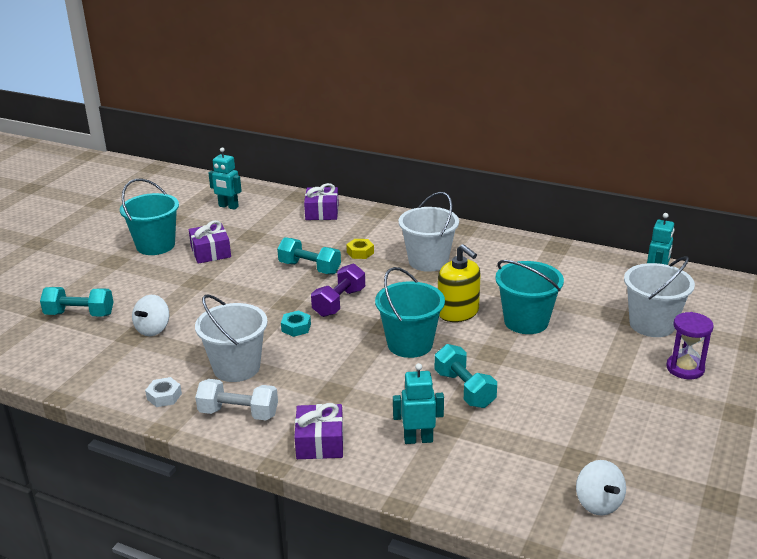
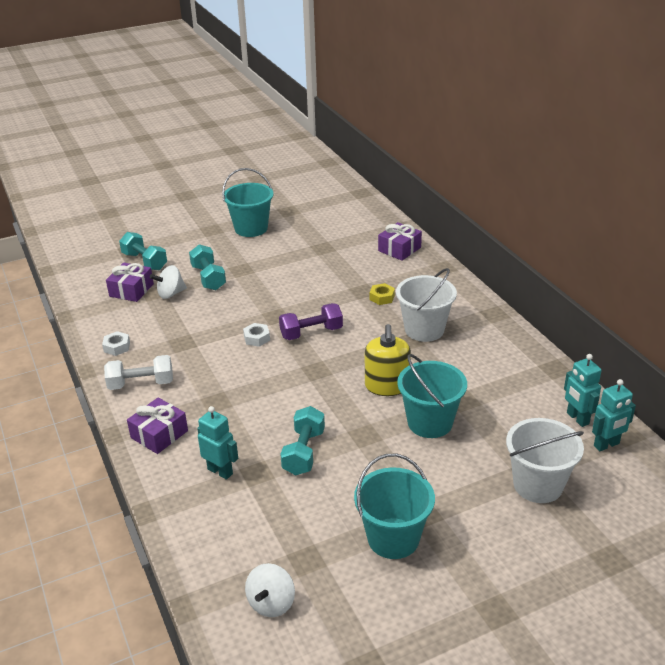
camera: 40 degrees right, 5 degrees up
purple gift [189,220,231,264] -> purple gift moved to [106,263,154,302]
white bucket [195,294,268,382] -> none
white dumbbell [195,379,278,420] -> white dumbbell turned 60 degrees counterclockwise [104,355,173,390]
turquoise robot [208,147,242,210] -> turquoise robot moved to [564,354,602,427]
turquoise dumbbell [277,237,341,274] -> turquoise dumbbell moved to [189,244,226,290]
turquoise nut [281,310,311,337] -> white nut [243,323,270,347]
turquoise bucket [375,267,445,358] -> turquoise bucket moved to [354,454,435,559]
purple hourglass [666,312,713,379] -> none

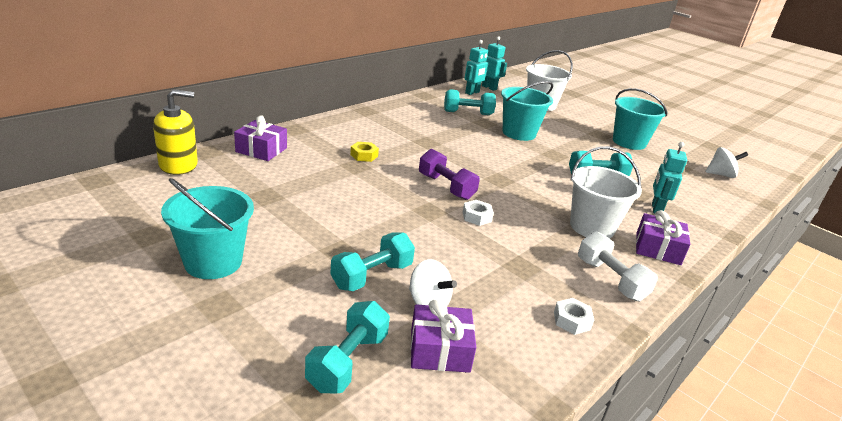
camera: 115 degrees left, 5 degrees down
yellow soap dispenser [365,324,411,396] -> yellow soap dispenser moved to [153,89,198,175]
white bucket [396,268,457,342] -> white bucket moved to [570,146,642,239]
none -> turquoise dumbbell [444,89,496,115]

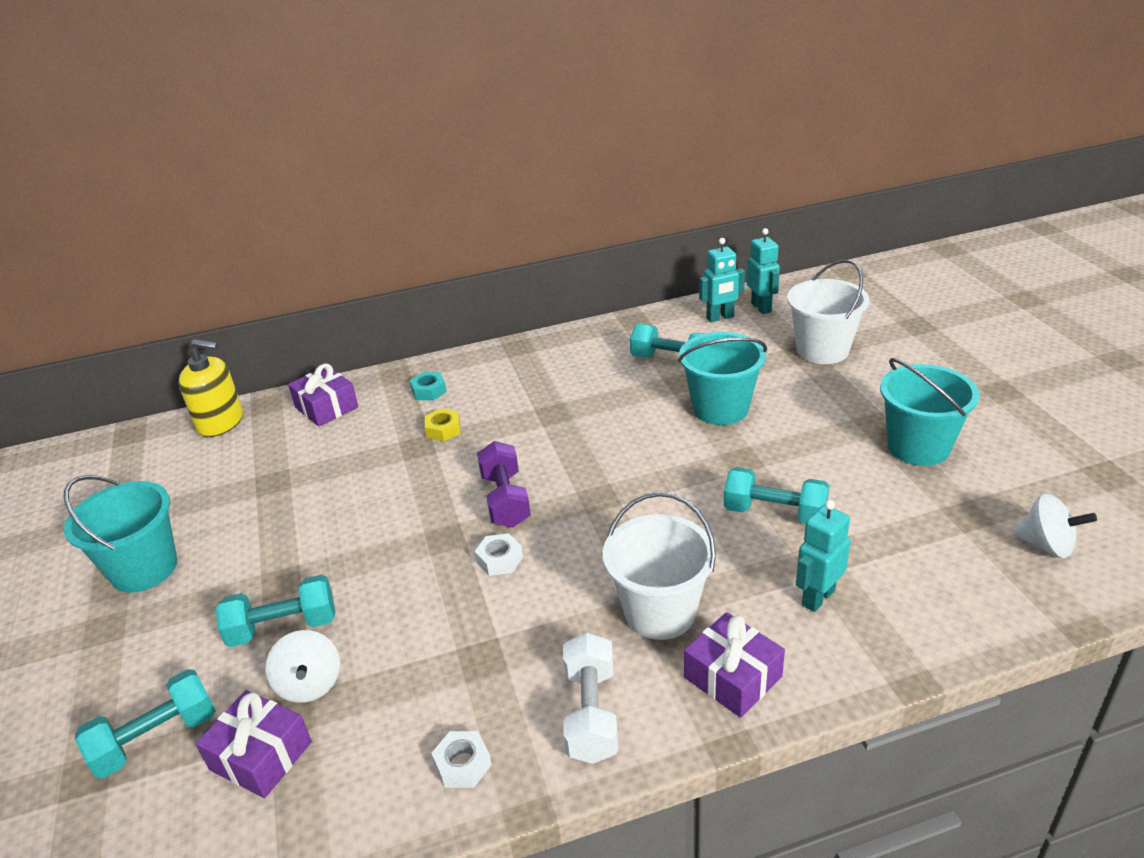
camera: 35 degrees right, 5 degrees up
none -> turquoise nut [410,372,447,401]

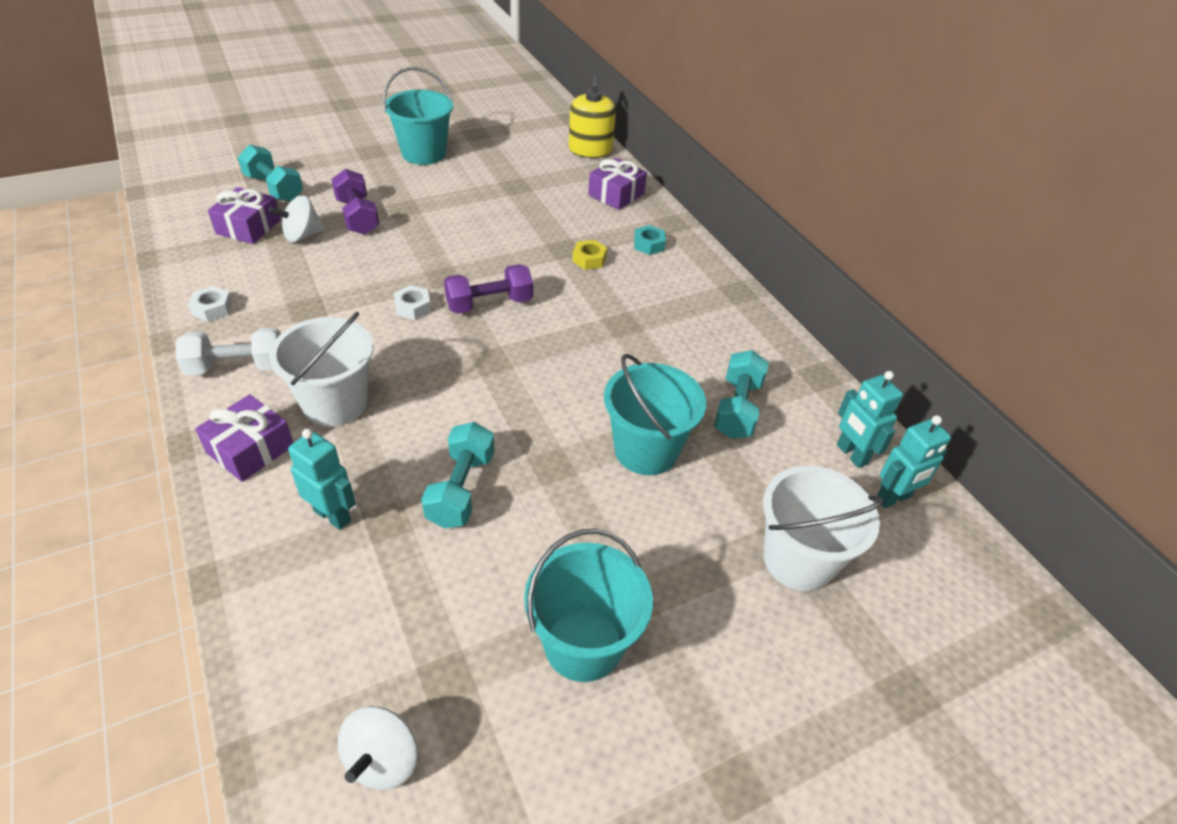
camera: 75 degrees right, 10 degrees up
turquoise dumbbell [216,575,335,647] -> purple dumbbell [331,169,379,235]

